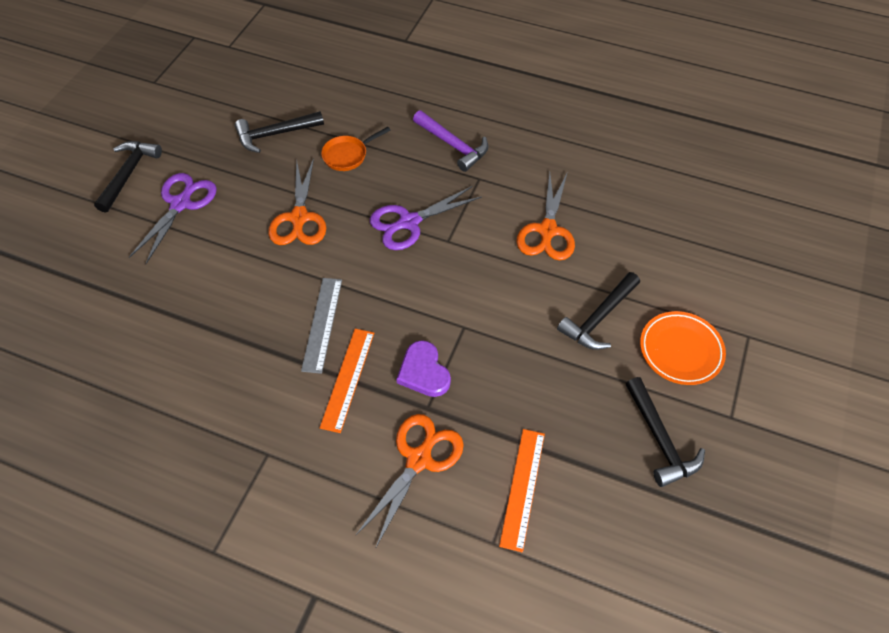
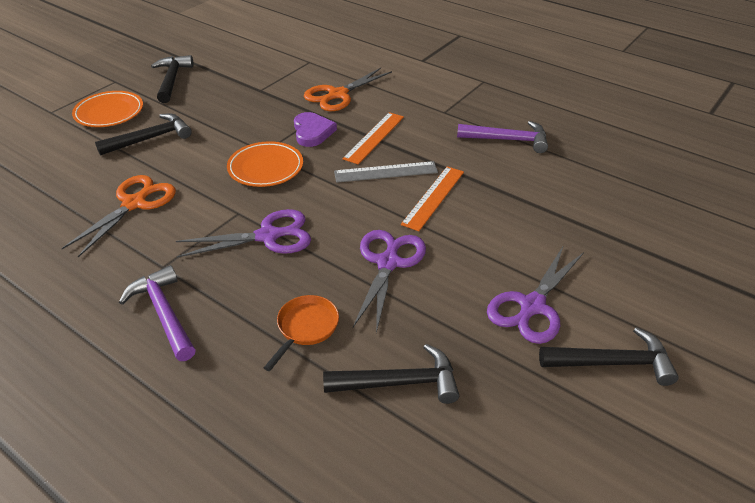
camera: 165 degrees left, 15 degrees down
black hammer [94,141,162,213] -> black hammer turned 120 degrees counterclockwise [539,327,679,386]
orange scissors [268,158,326,245] -> purple scissors [353,230,426,333]
grey ruler [301,278,342,374] -> grey ruler turned 60 degrees clockwise [334,161,438,183]
orange pan [321,127,391,171] -> orange pan turned 45 degrees counterclockwise [264,295,339,371]
orange ruler [499,429,545,552] -> orange ruler moved to [401,166,464,231]
none -> orange plate [227,141,303,187]
none -> purple hammer [457,121,548,153]

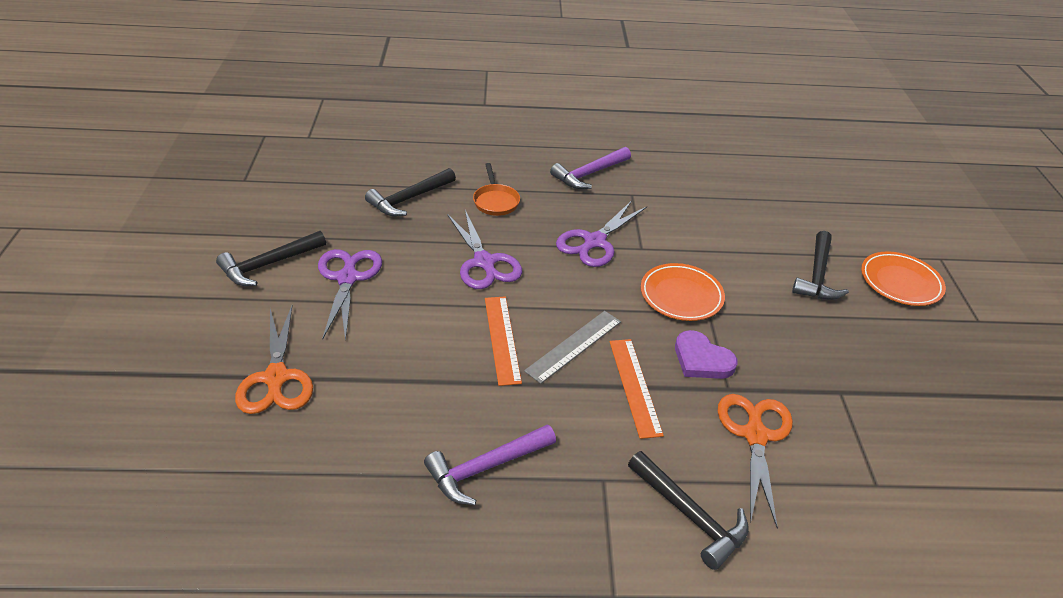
camera: 140 degrees right, 0 degrees up
orange scissors [61,175,176,257] -> orange scissors moved to [235,305,313,414]
purple hammer [119,265,196,361] -> purple hammer turned 120 degrees clockwise [550,147,631,189]
black hammer [151,55,193,103] -> black hammer moved to [628,451,749,570]

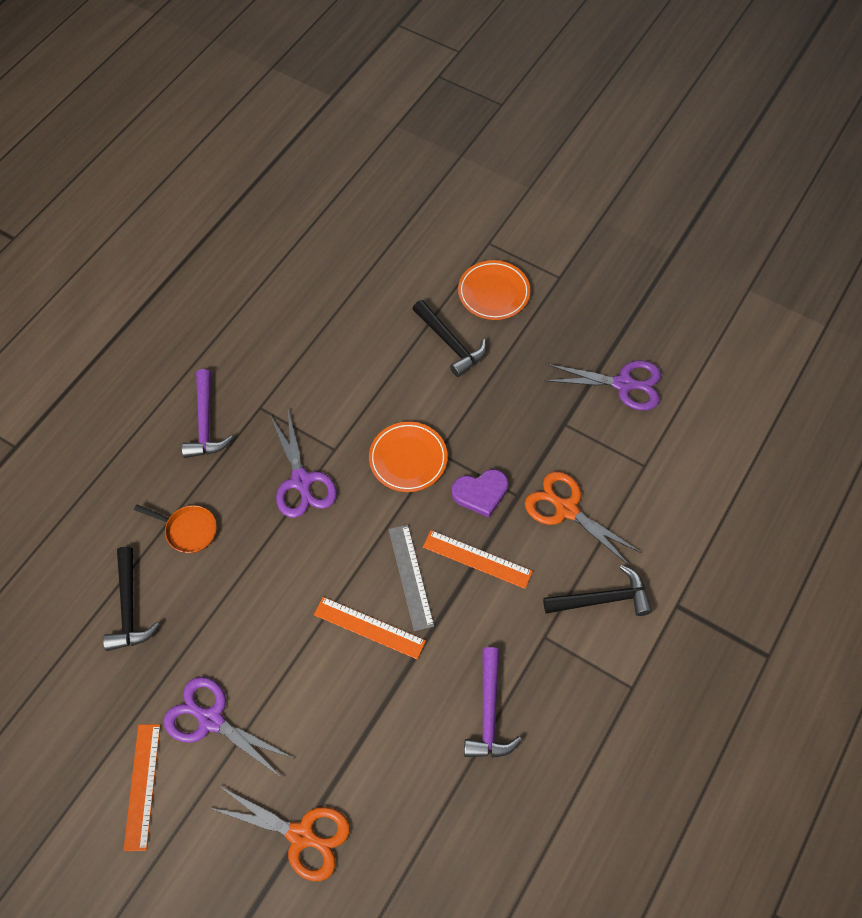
camera: 55 degrees left, 20 degrees up
black hammer [216,231,326,286] -> orange ruler [123,724,161,851]
purple scissors [447,210,522,289] -> purple scissors moved to [544,360,661,410]

